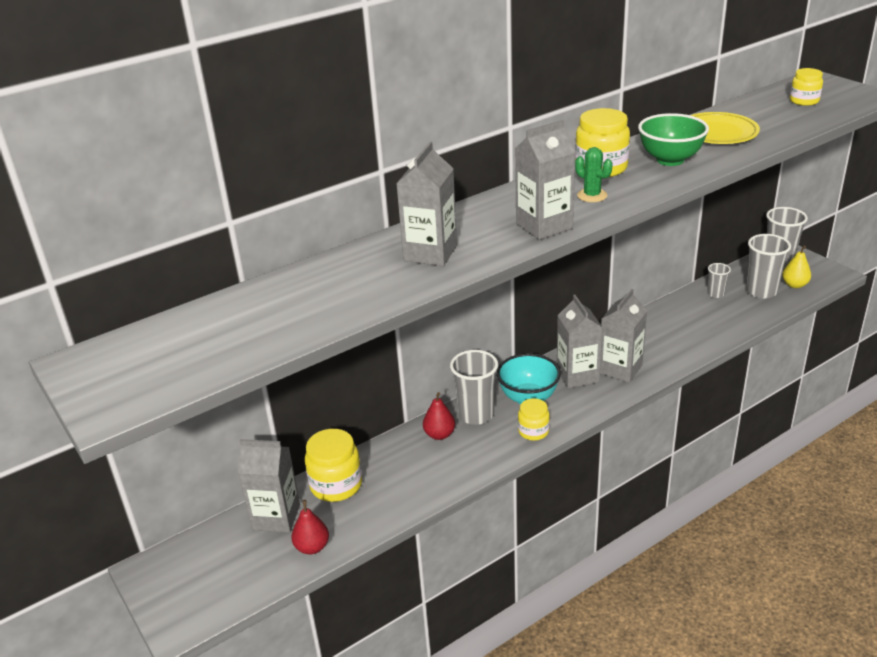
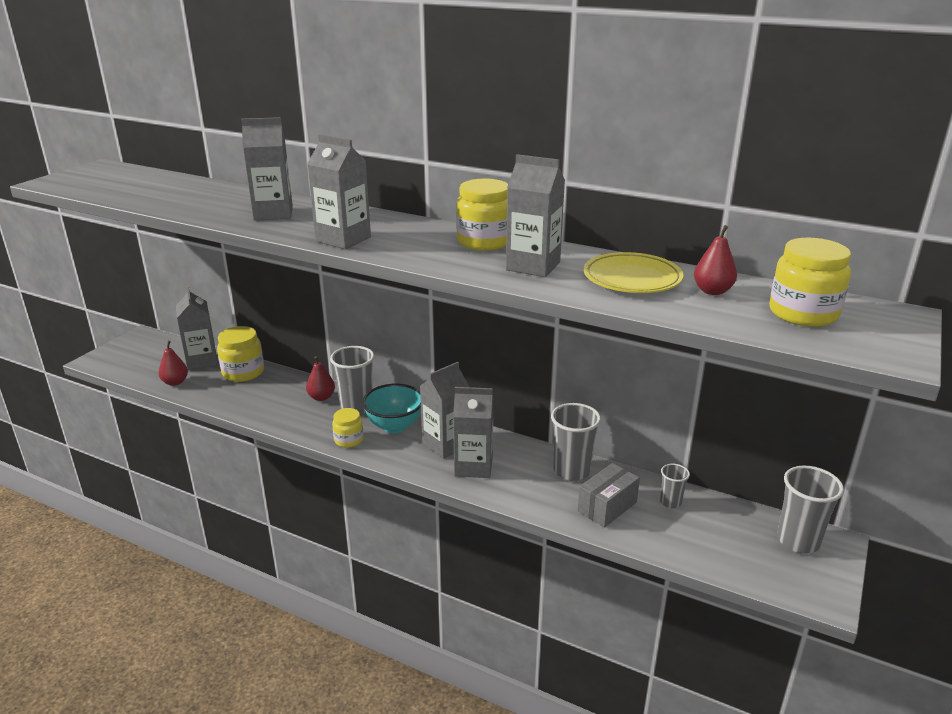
camera: 60 degrees right, 5 degrees down
green cactus [575,147,613,202] -> none
green bowl [638,113,709,166] -> grey carton [506,154,565,277]
grey cup [746,234,791,299] -> grey cup moved to [551,403,601,481]
yellow pear [782,245,811,288] -> none
yellow jar [790,68,823,106] -> yellow jar [769,238,851,327], size x1.63
none -> grey box [577,463,640,528]
none -> red pear [694,225,737,295]

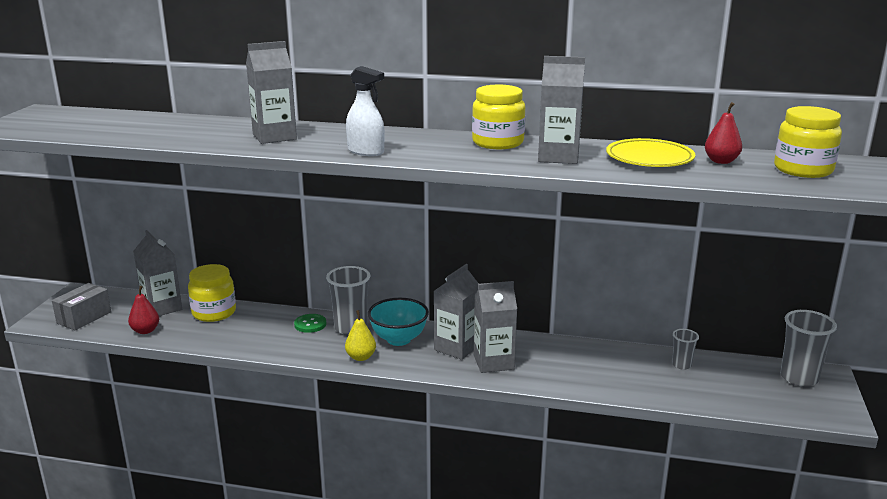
camera: 15 degrees left, 5 degrees down
red pear [306,356,335,401] -> green button [294,314,326,333]
grey carton [307,134,371,249] -> white spray bottle [346,66,384,156]
yellow jar [332,408,364,448] -> yellow pear [345,310,376,361]
grey cup [551,403,601,481] -> none
grey box [577,463,640,528] -> grey box moved to [52,283,111,330]

